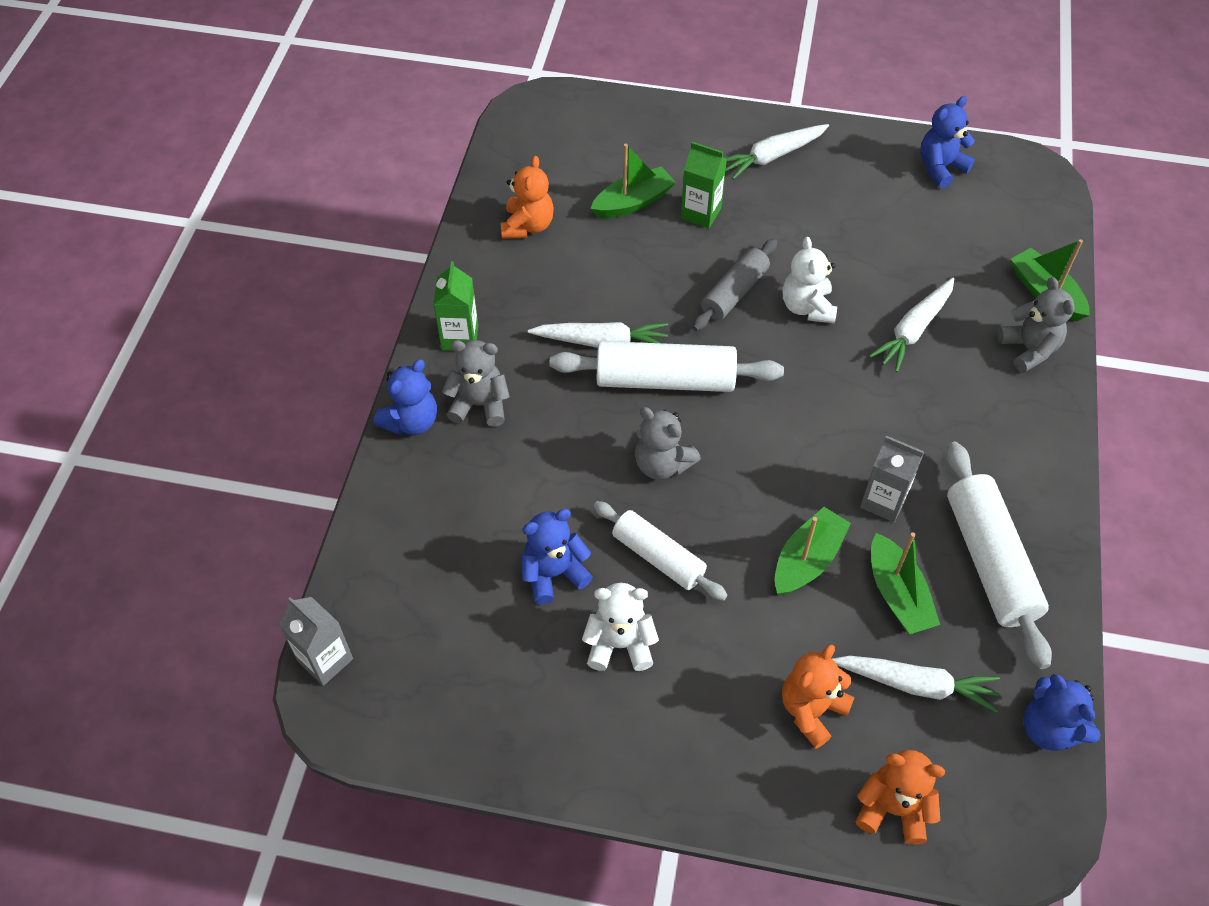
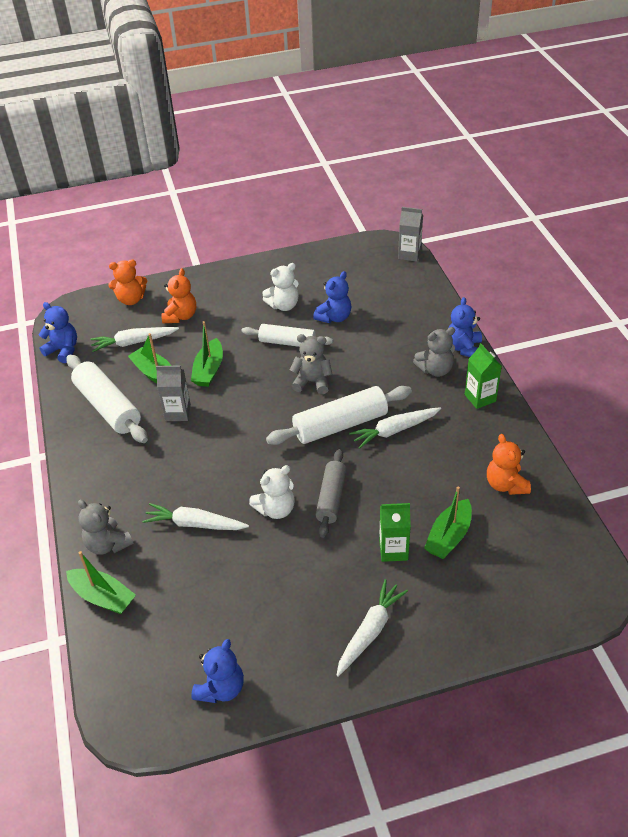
camera: 155 degrees right, 10 degrees down
white teddy bear [783,237,837,323] -> white teddy bear turned 90 degrees clockwise [249,465,295,519]
white carrot [869,278,954,372] -> white carrot turned 90 degrees counterclockwise [142,503,249,530]

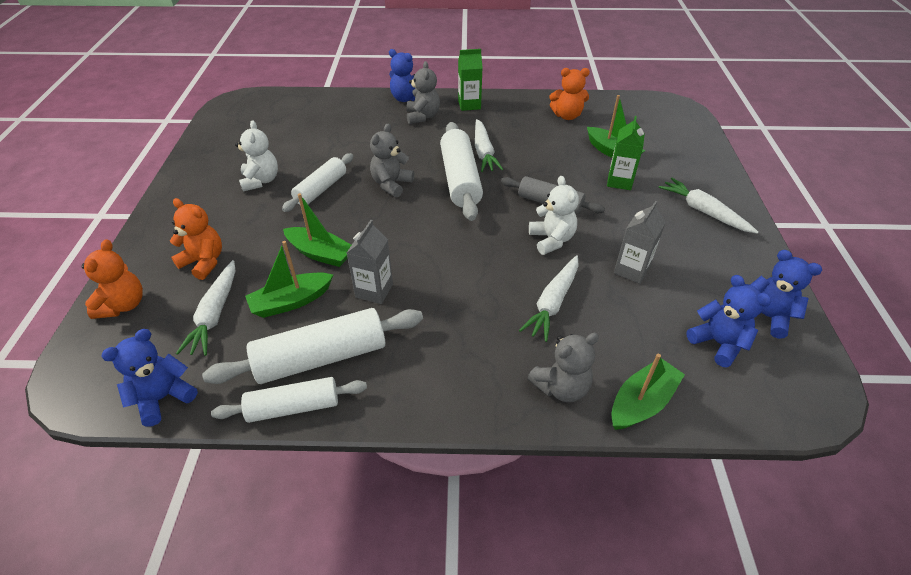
camera: 75 degrees left, 0 degrees up
blue teddy bear [313,271,351,323] -> blue teddy bear moved to [686,275,772,368]
grey carton [398,207,423,262] -> grey carton moved to [614,201,666,284]
none -> white rolling pin [211,377,367,423]

